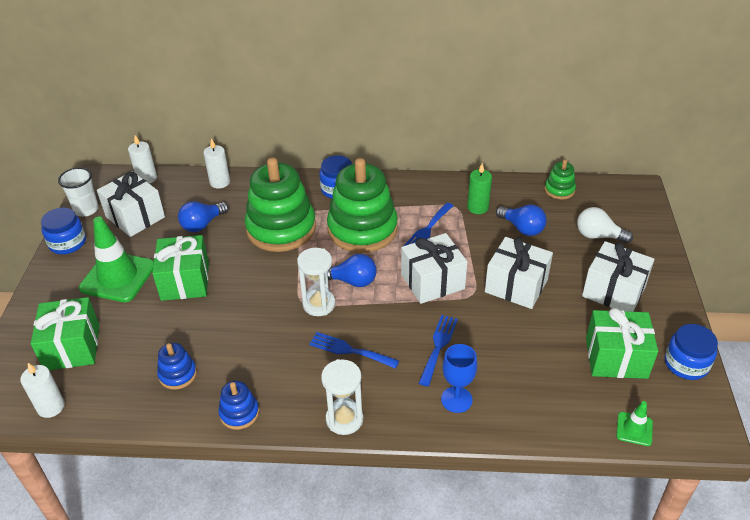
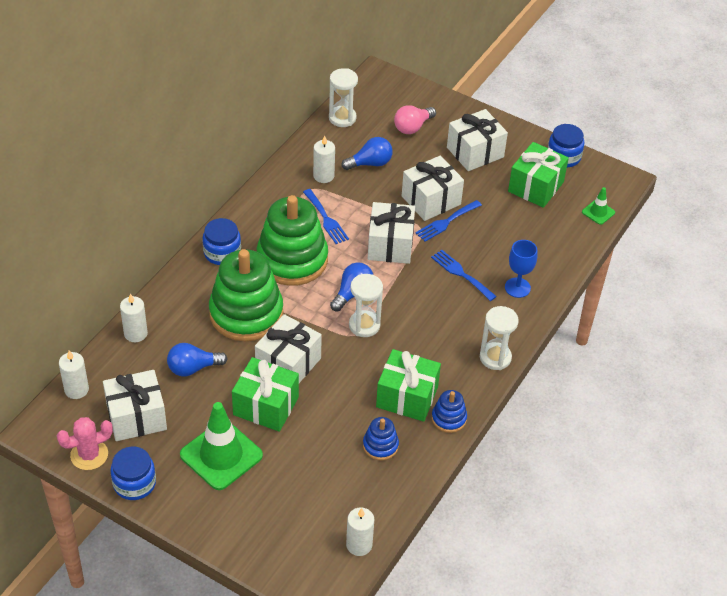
camera: 65 degrees left, 5 degrees up
green gift [31,297,100,370] -> green gift moved to [376,349,441,422]
white cup [58,167,99,217] -> pink cactus [57,417,113,470]
blue light bulb [178,201,229,232] -> blue light bulb turned 90 degrees clockwise [167,343,228,377]
blue fork [309,332,399,369] -> blue fork moved to [415,200,482,242]
green candle [467,163,492,214] -> white candle [313,135,335,183]
green stacking toy [544,160,576,199] -> white hourglass [329,68,358,127]
white light bulb [577,207,633,243] -> pink light bulb [394,105,436,134]
none -> white gift [255,314,322,383]

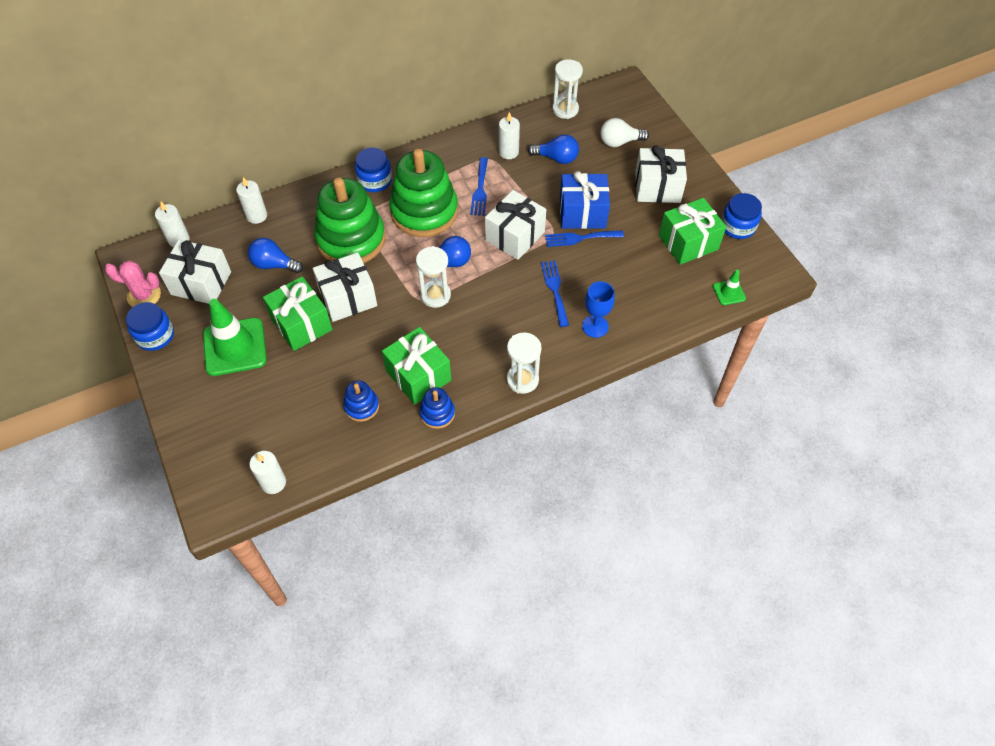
camera: 35 degrees right, 10 degrees up
pink light bulb [394,105,436,134] -> white light bulb [600,118,649,147]
white gift [402,156,464,221] -> blue gift [560,171,610,229]

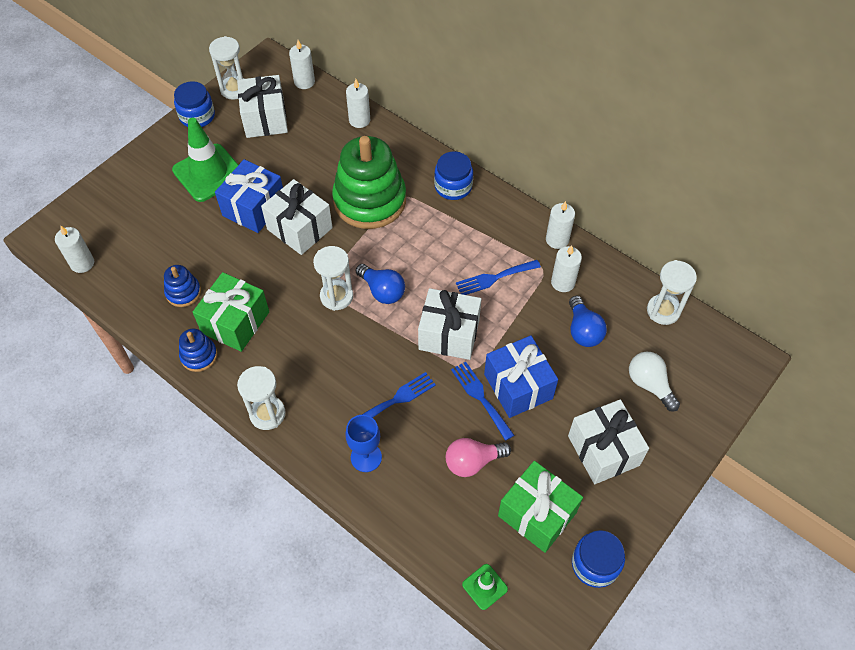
camera: 65 degrees right, 0 degrees up
pink cactus [105,260,161,307] -> white hourglass [209,36,244,100]
blue light bulb [248,238,303,273] -> none
green gift [263,276,333,351] -> blue gift [215,159,283,233]
green stacking toy [389,149,458,237] -> none
none -> pink light bulb [446,438,511,477]
none -> white candle [546,201,575,249]

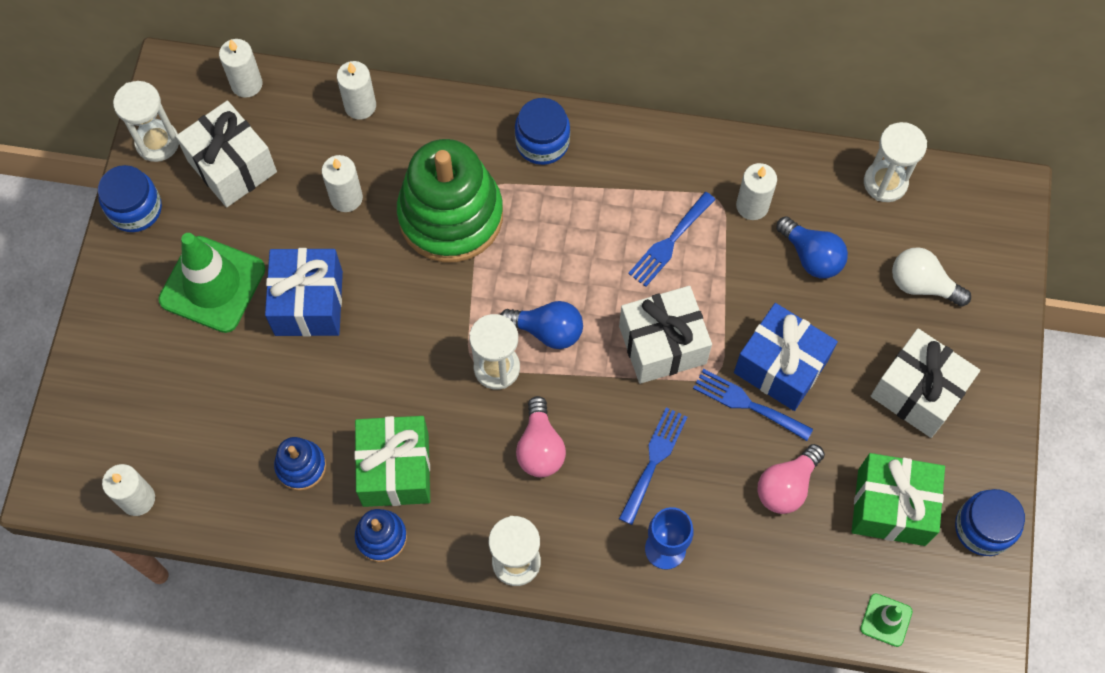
camera: 30 degrees left, 10 degrees up
white gift [261,179,333,255] -> none
white candle [546,201,575,249] -> white candle moved to [322,155,363,212]
none -> pink light bulb [516,396,566,477]

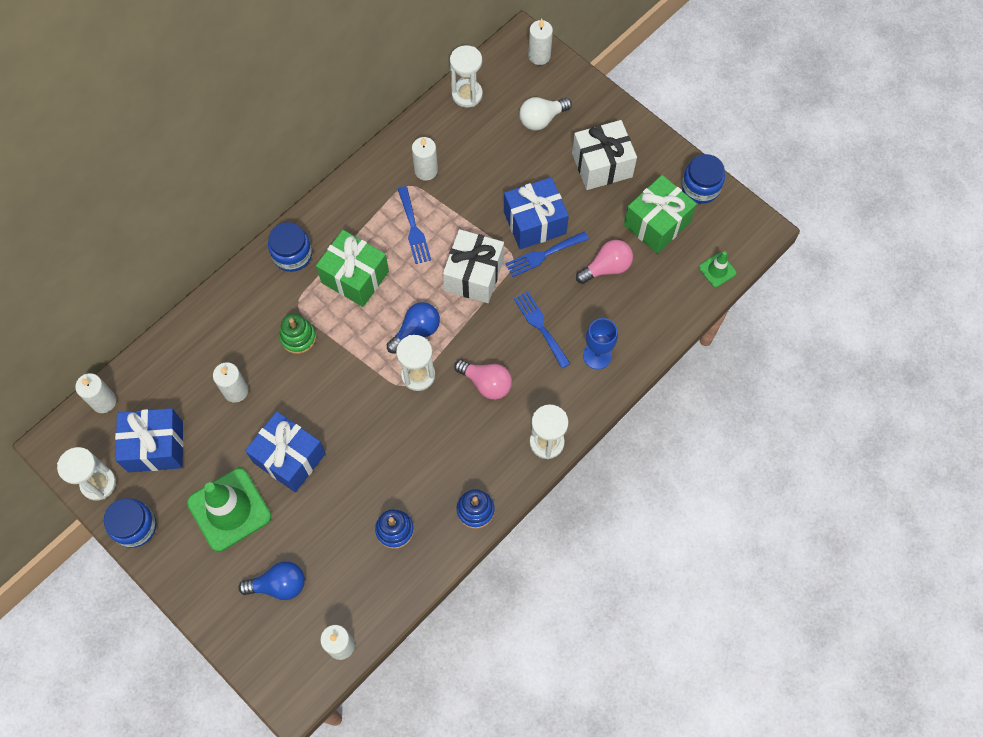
camera: 55 degrees left, 0 degrees up
white gift [176,101,277,207] -> blue gift [115,408,183,472]
white candle [337,61,376,120] -> white candle moved to [528,19,553,65]
green gift [354,416,430,507] -> green gift moved to [316,230,389,307]
green stacking toy [397,139,503,262] -> green stacking toy [279,314,316,354], size x0.45
pink light bulb [758,444,825,514] -> pink light bulb turned 105 degrees counterclockwise [576,240,633,284]
blue light bulb [776,216,848,279] -> blue light bulb moved to [238,561,305,600]

